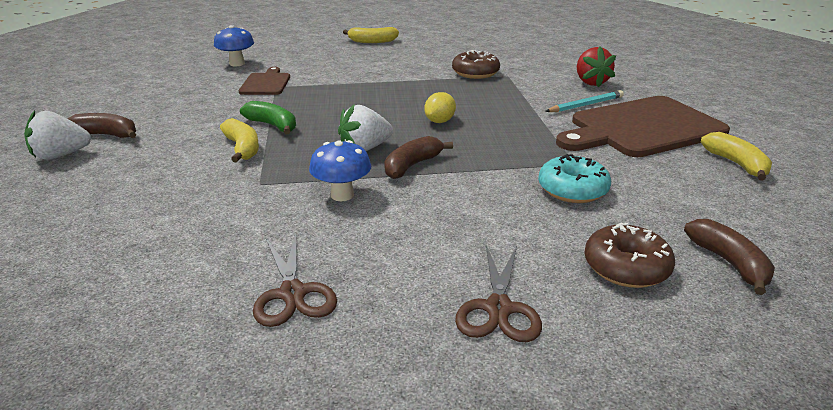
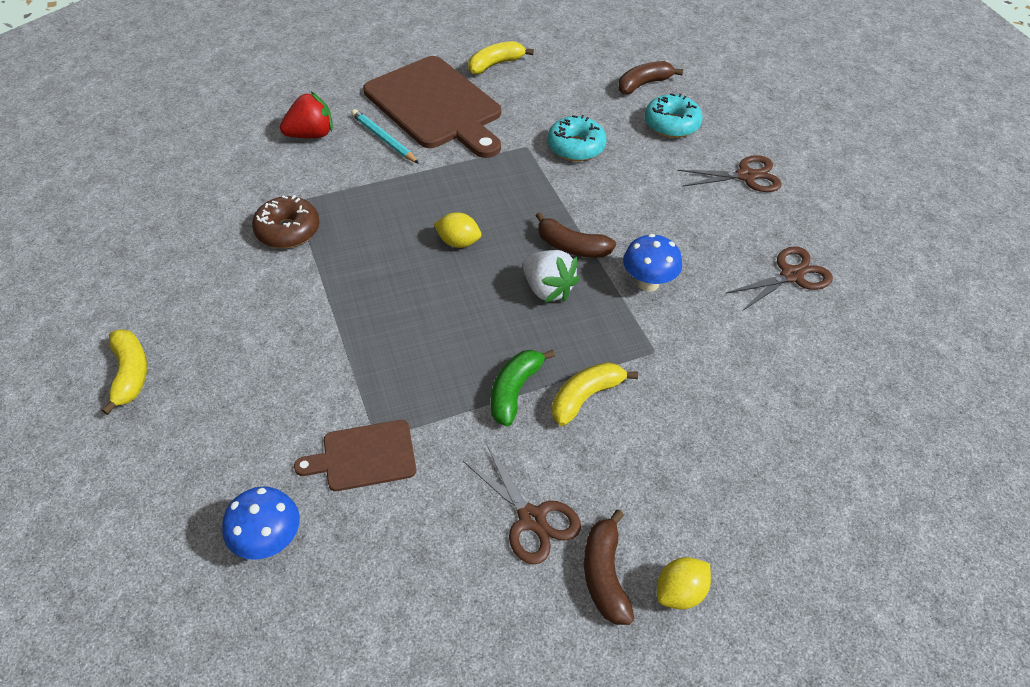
camera: 105 degrees left, 20 degrees up
white strawberry [24,110,91,160] -> yellow lemon [657,557,711,610]
brown donut [584,222,675,288] -> turquoise donut [645,93,703,138]
none -> brown scissors [463,445,581,565]

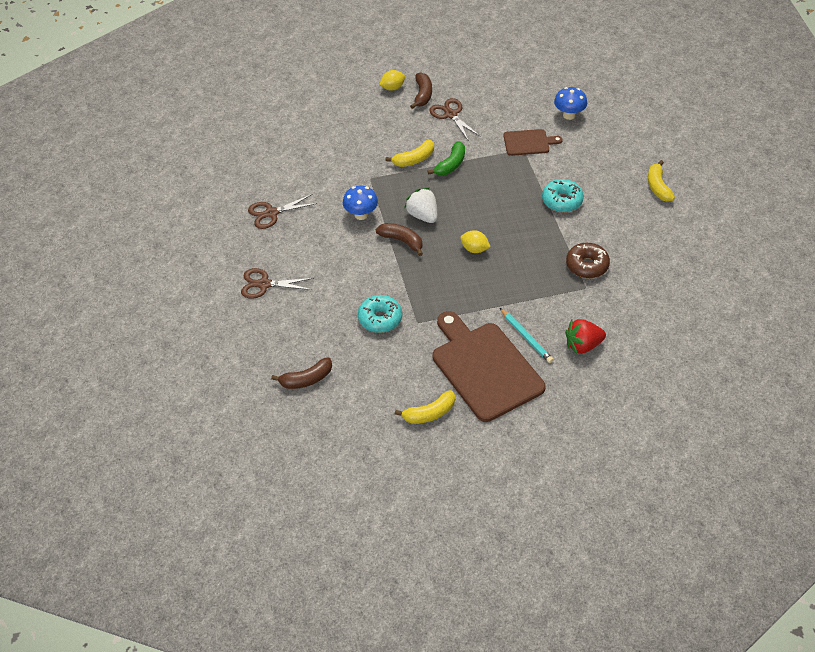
camera: 170 degrees left, 0 degrees up
turquoise donut [645,93,703,138] -> turquoise donut moved to [542,179,584,212]

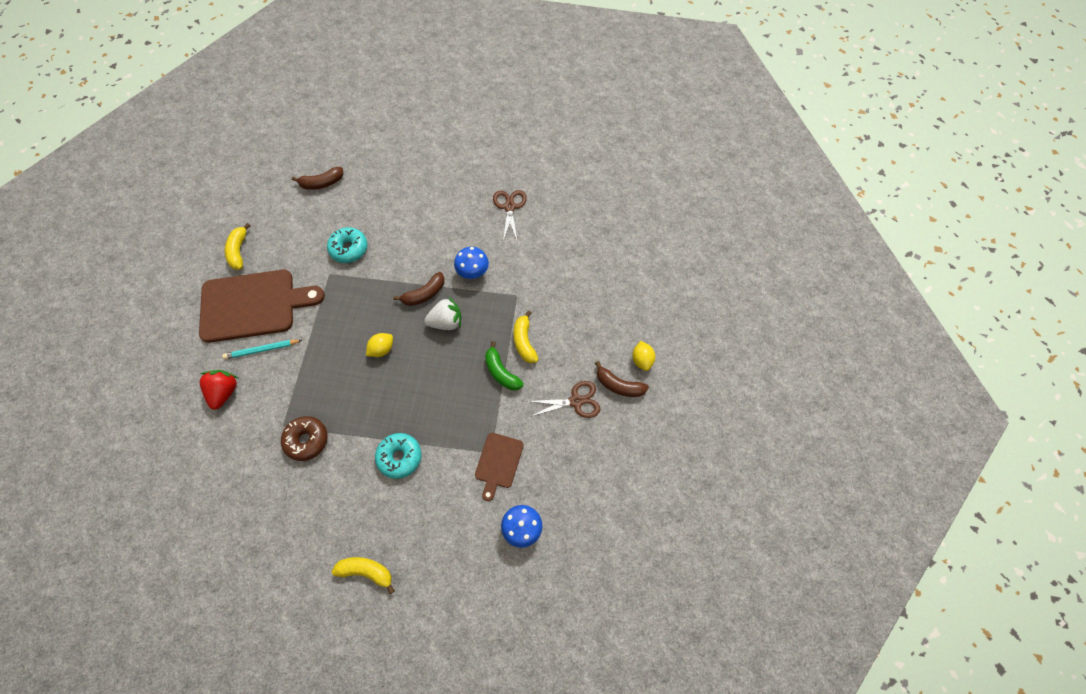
camera: 110 degrees right, 15 degrees up
brown scissors [241,268,314,299] -> none
brown banana [271,357,332,389] -> brown banana turned 105 degrees counterclockwise [292,167,343,190]

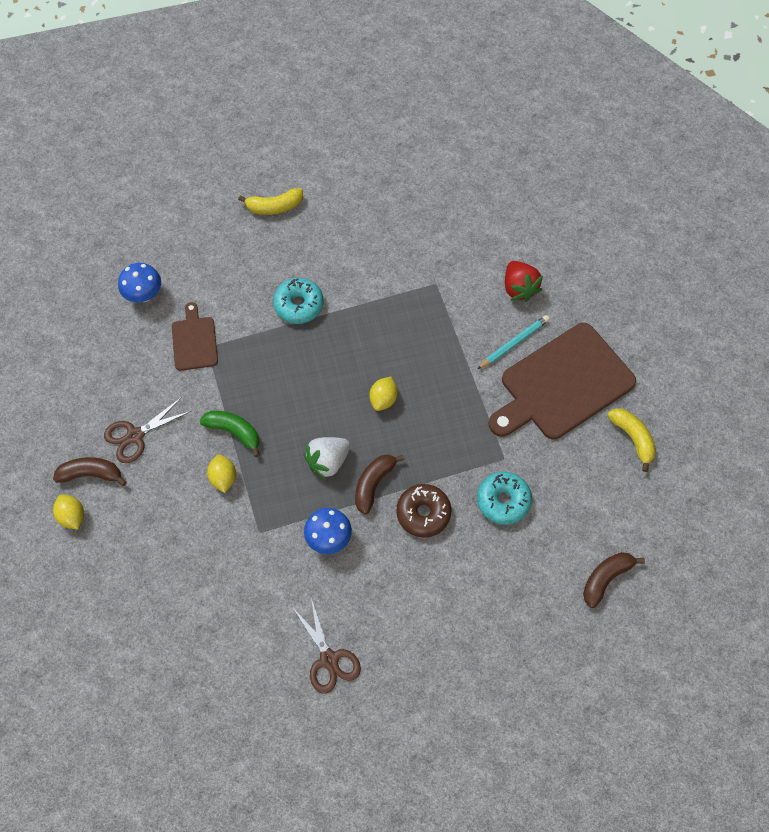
camera: 155 degrees right, 0 degrees up
brown donut [281,416,328,461] -> brown donut moved to [396,484,451,538]
yellow banana [514,310,539,363] -> yellow lemon [207,455,236,493]

